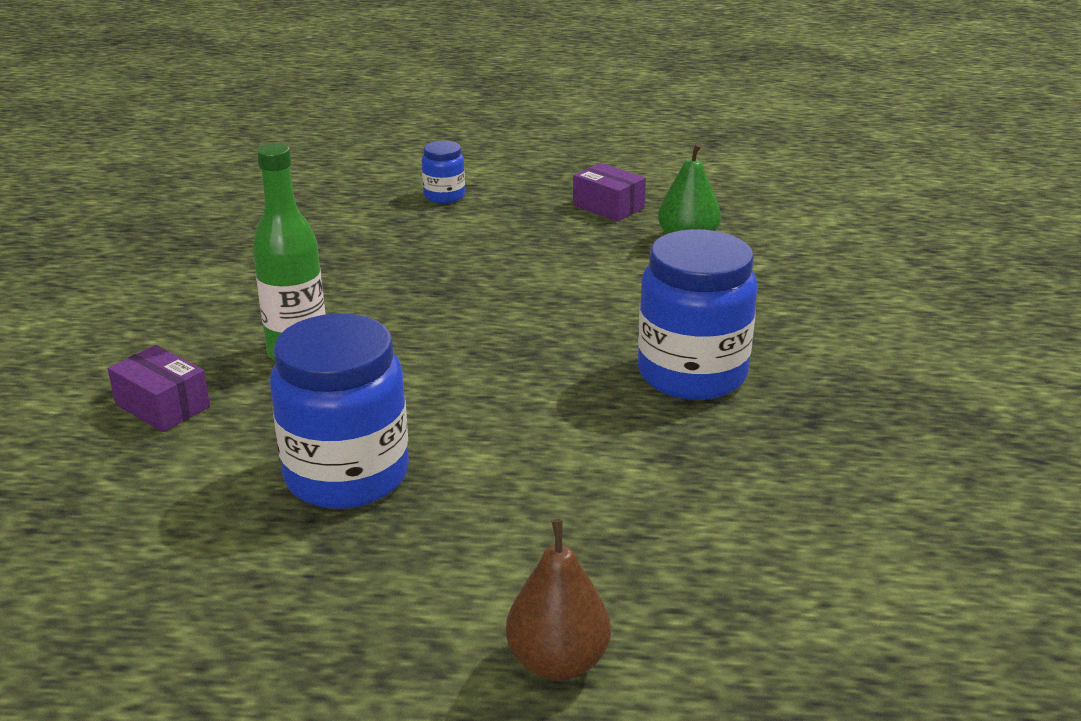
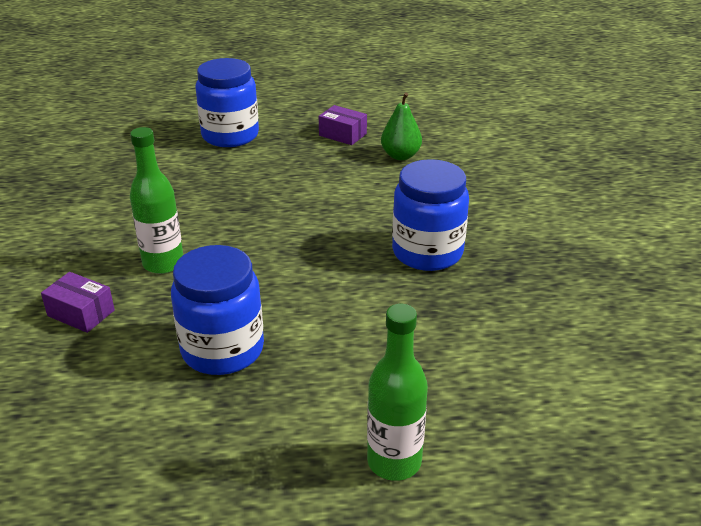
camera: 10 degrees left, 5 degrees up
blue jar [422,141,465,203] -> blue jar [195,58,259,147], size x2.03
brown pear [506,519,611,681] -> green bottle [367,304,428,481]

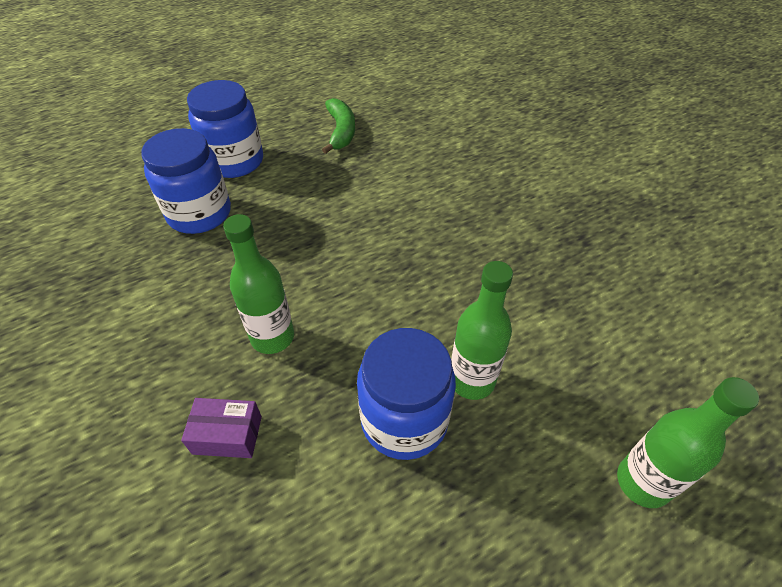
camera: 25 degrees left, 15 degrees up
purple box [319,105,367,145] -> green banana [322,98,355,154]
green pear [381,93,422,160] -> none
blue jar [392,159,469,271] -> blue jar moved to [141,128,231,234]
none -> green bottle [451,261,513,400]

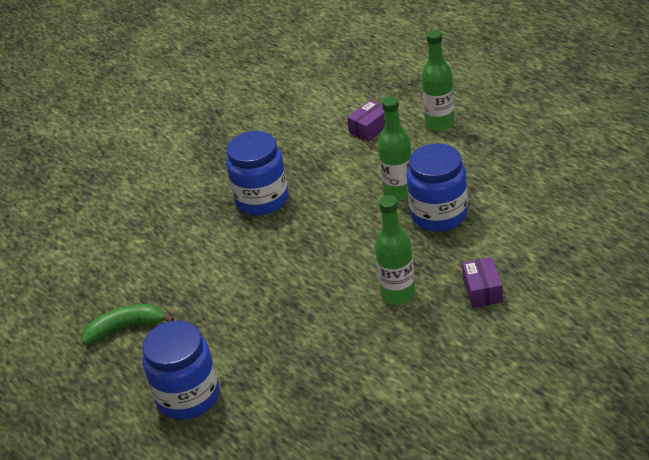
camera: 95 degrees left, 10 degrees down
blue jar [141,128,231,234] -> blue jar moved to [226,131,289,215]
none -> purple box [347,100,385,142]

